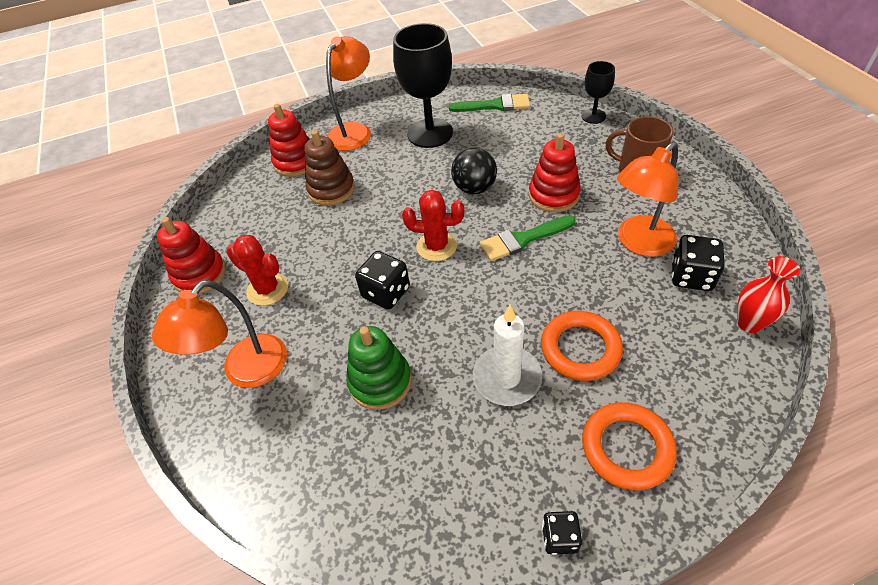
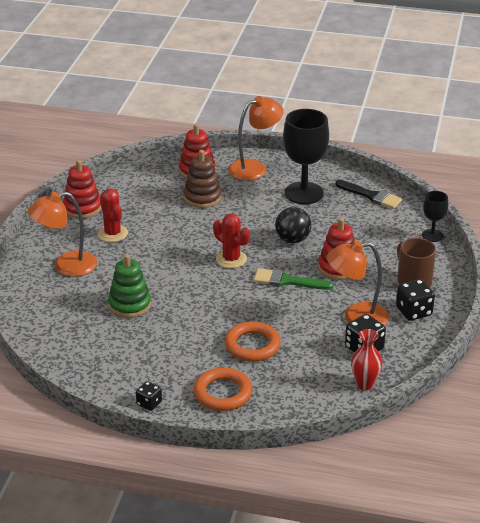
camera: 30 degrees right, 15 degrees down
black dice [355,251,410,310] -> black dice moved to [396,279,435,321]
green brush [449,94,530,112] -> black brush [335,180,402,209]
white candle [473,305,542,406] -> none

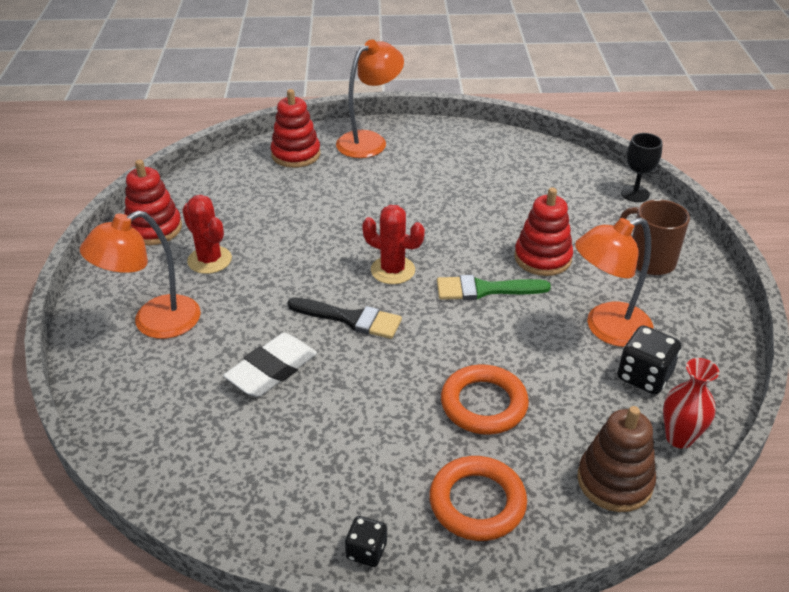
camera: 15 degrees left, 5 degrees up
green stacking toy [108,254,151,318] -> white eraser [223,333,317,397]
brown stacking toy [184,150,221,208] -> brown stacking toy moved to [577,406,656,512]
black ball [275,207,312,243] -> none
black goblet [283,109,329,204] -> none
black brush [335,180,402,209] -> black brush moved to [287,297,402,339]
black dice [396,279,435,321] -> none

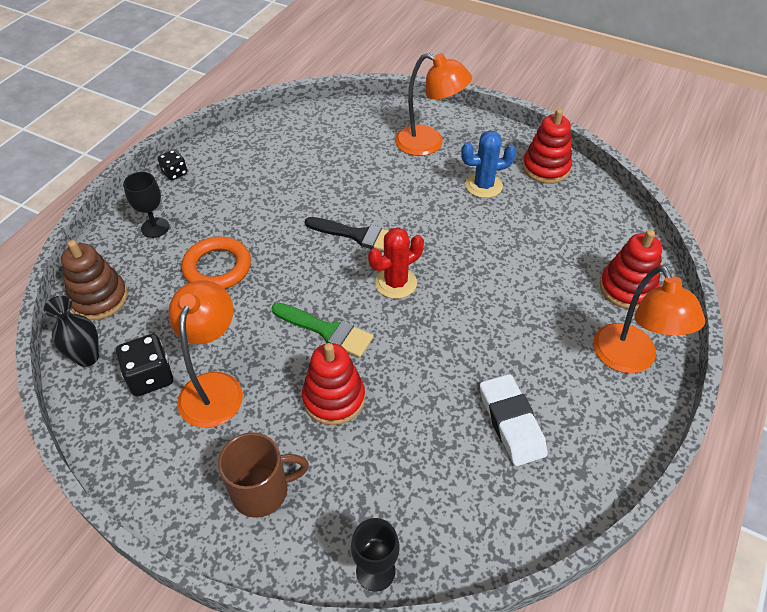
camera: 120 degrees right, 10 degrees up
orange lamp [80,211,201,339] -> orange lamp turned 120 degrees clockwise [395,53,472,156]
red cactus [182,195,232,274] -> blue cactus [461,130,516,198]
white eraser [223,333,317,397] -> white eraser moved to [480,374,548,466]
black brush [287,297,402,339] -> black brush turned 120 degrees counterclockwise [305,217,389,251]
orange ring [429,456,527,541] -> black goblet [123,172,169,238]
green brush [437,275,551,300] -> green brush turned 90 degrees clockwise [272,303,373,357]
red vase [663,358,719,449] -> black vase [44,296,99,367]

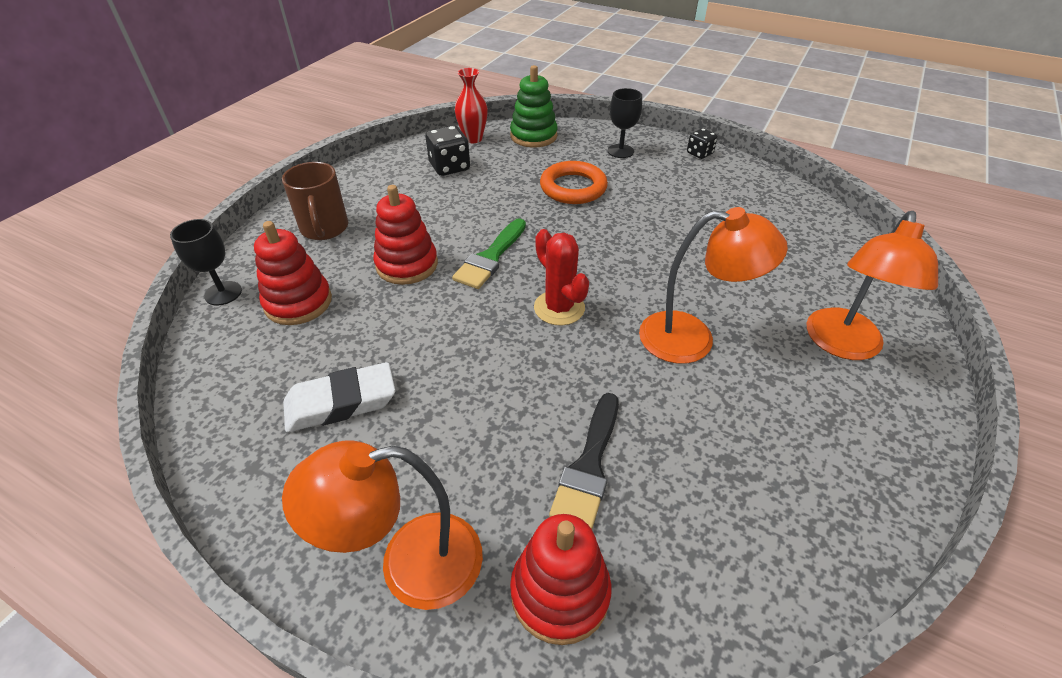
camera: 90 degrees right, 5 degrees down
black vase [44,296,99,367] -> red vase [455,68,488,143]
brown stacking toy [61,240,128,320] -> green stacking toy [510,65,558,147]
orange lamp [168,280,243,428] -> orange lamp moved to [639,207,788,364]
black brush [305,217,389,251] -> black brush moved to [549,393,619,529]
blue cactus [461,130,516,198] -> none
red stacking toy [523,109,572,184] -> red stacking toy moved to [254,221,332,325]

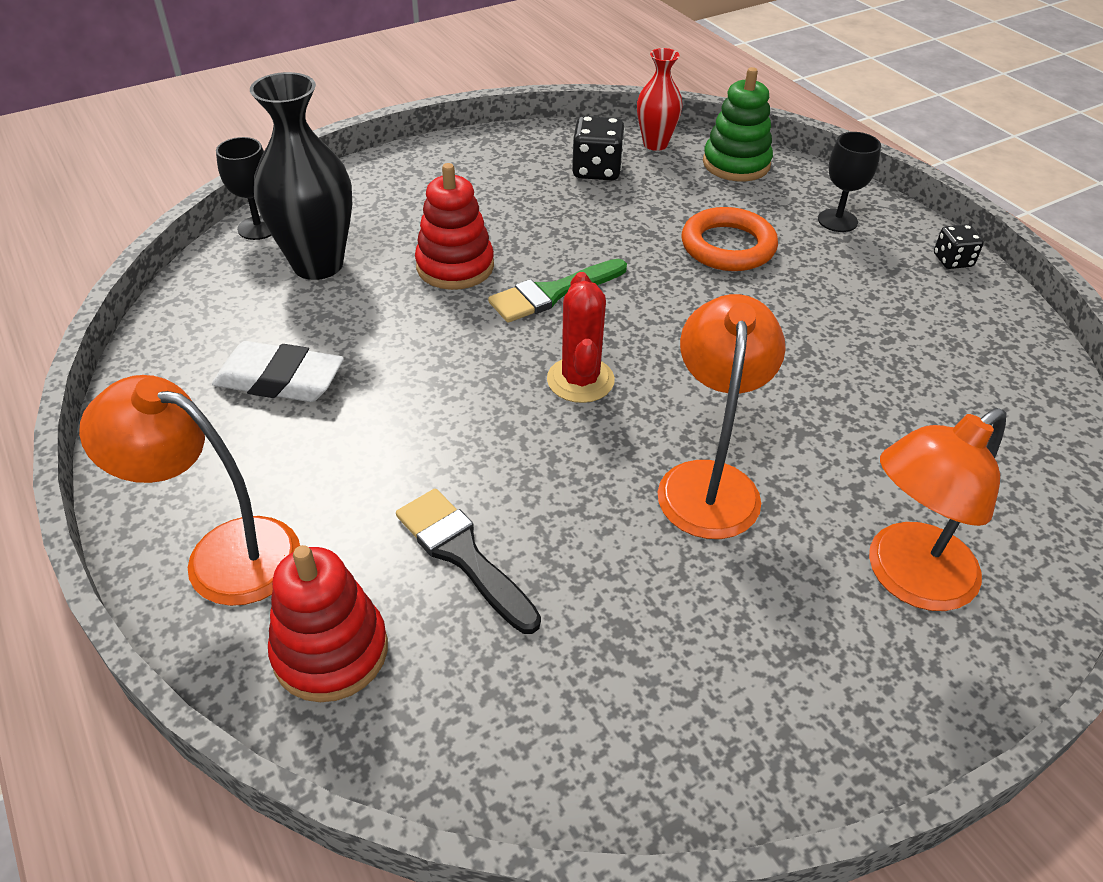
camera: 30 degrees right, 0 degrees up
red stacking toy [254,221,332,325] -> black vase [250,72,352,280]
brown mug [282,162,348,240] -> none
black brush [549,393,619,529] -> black brush turned 90 degrees clockwise [396,489,541,634]
orange lamp [639,207,788,364] -> orange lamp turned 120 degrees counterclockwise [658,294,786,539]

